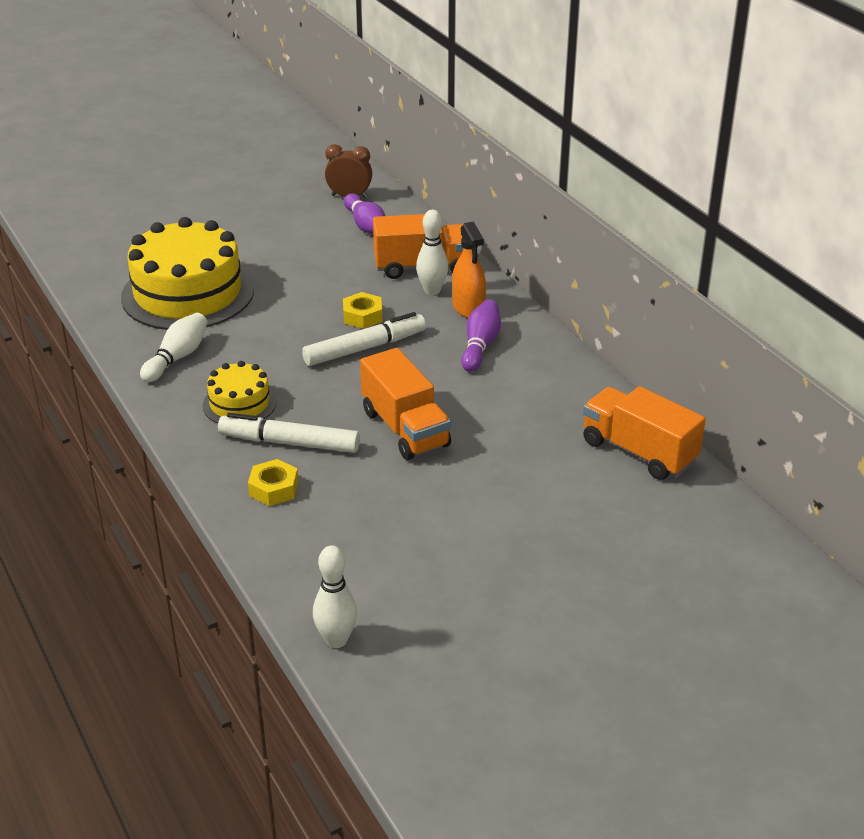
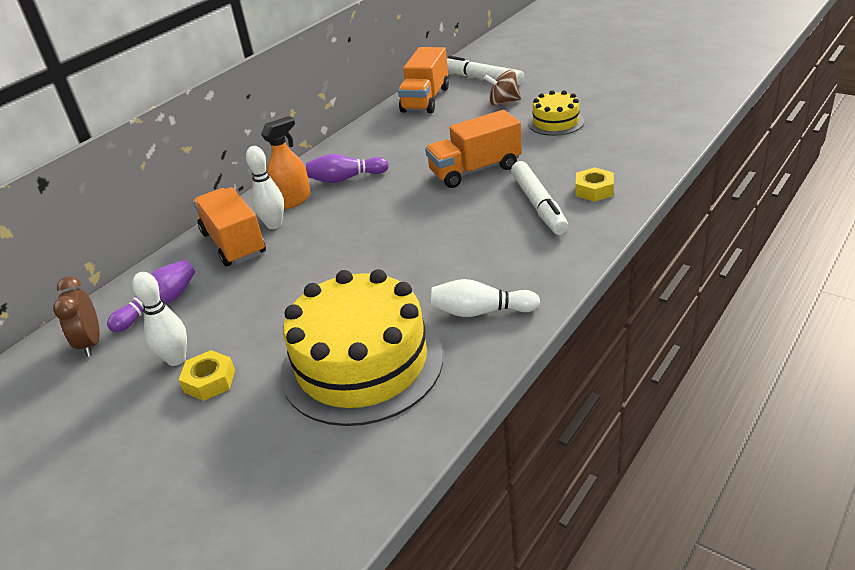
camera: 110 degrees left, 0 degrees up
yellow cake [203,361,277,423] -> yellow cake moved to [528,90,584,136]
white marker [302,312,426,366] -> white marker moved to [447,56,524,86]
white bowling pin [313,545,357,648] -> white bowling pin moved to [132,272,187,366]
yellow nut [343,292,383,329] -> yellow nut moved to [179,350,235,401]
orange truck [360,348,451,460] -> orange truck turned 150 degrees counterclockwise [425,110,522,188]
none -> brown spinning top [484,70,521,106]

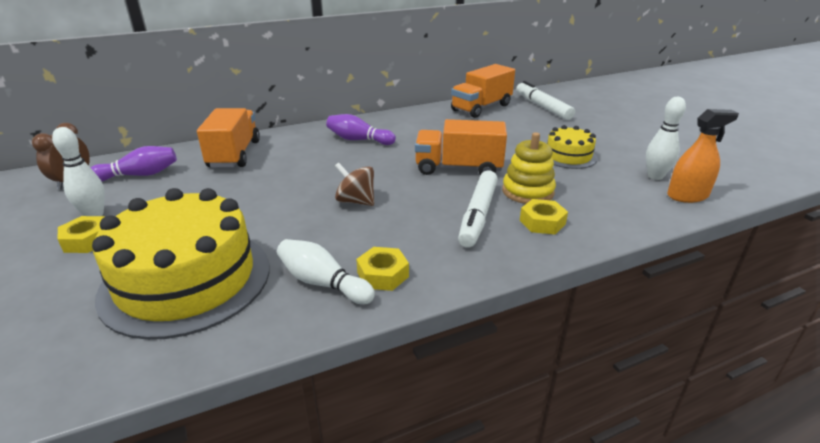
camera: 25 degrees right, 5 degrees down
white bowling pin [246,146,284,229] -> white bowling pin moved to [646,97,686,180]
orange spray bottle [261,116,311,210] -> orange spray bottle moved to [667,109,739,203]
brown spinning top [484,70,521,106] -> brown spinning top moved to [335,163,374,206]
none -> yellow nut [356,247,409,291]
none -> yellow stacking toy [502,132,556,204]

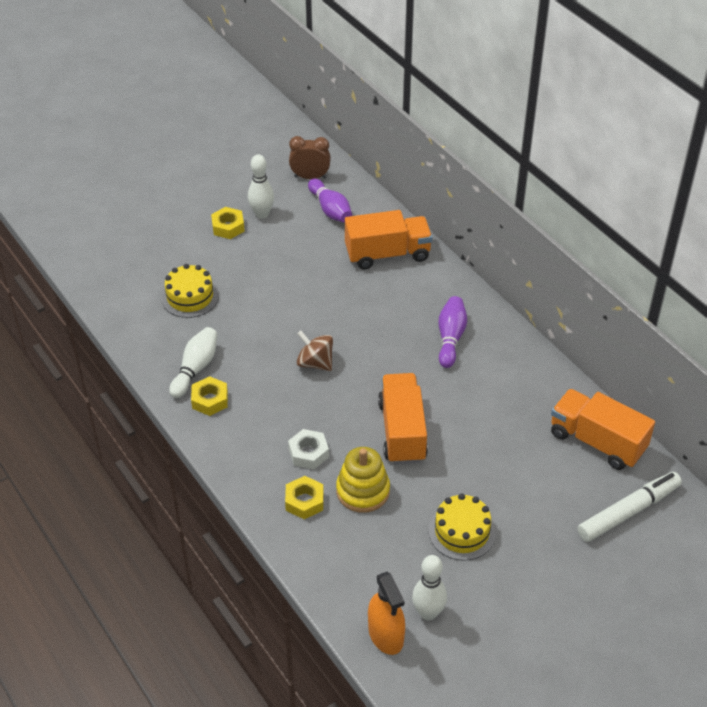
camera: 80 degrees right, 15 degrees up
yellow cake [92,188,270,340] -> yellow cake [161,264,219,318], size x0.50
brown spinning top [335,163,374,206] -> brown spinning top turned 75 degrees counterclockwise [297,331,333,371]
white marker [458,171,498,248] -> white nut [288,429,329,469]

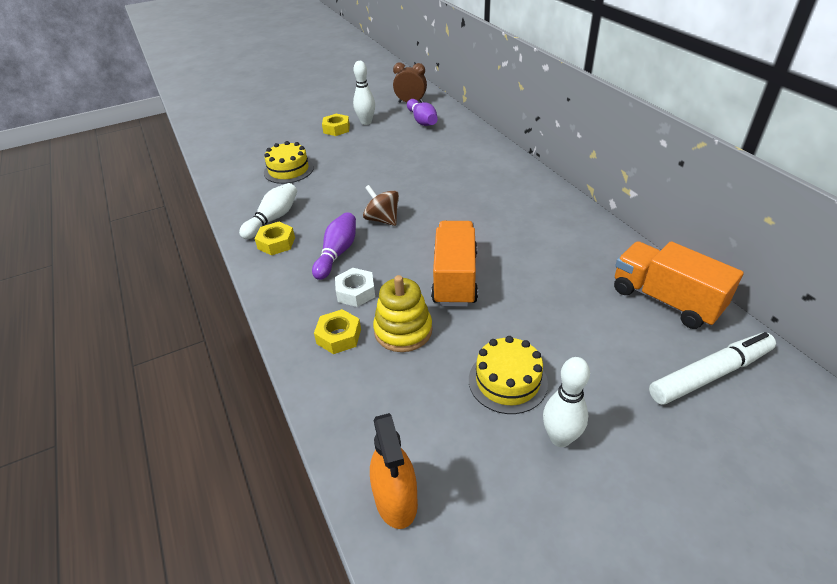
camera: 10 degrees right, 5 degrees down
orange truck [345,210,433,270] -> none
white bowling pin [412,555,447,620] -> white bowling pin moved to [543,357,590,447]
purple bowling pin [438,296,467,368] -> purple bowling pin moved to [312,212,356,280]

